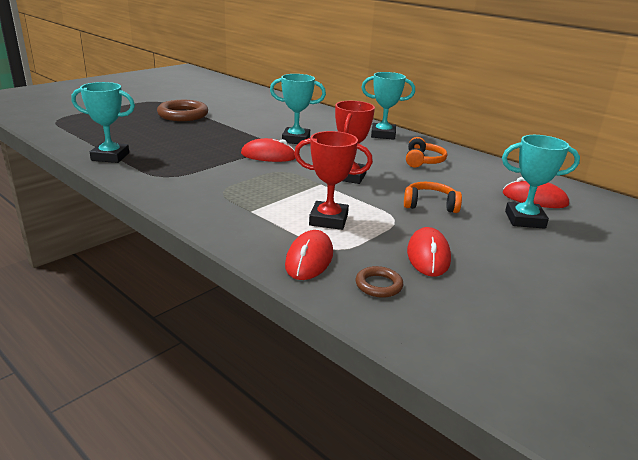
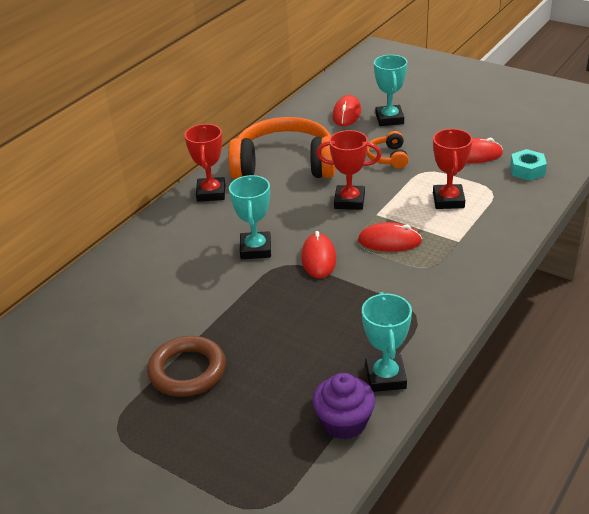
camera: 95 degrees left, 10 degrees up
red mouse [285,230,333,280] -> red mouse moved to [358,222,422,252]
brown ring [356,266,404,298] -> turquoise nut [510,149,547,181]
turquoise trophy [361,72,415,140] -> red trophy [184,124,225,202]
orange headphones [406,137,447,167] -> orange headphones [228,117,335,179], size x2.24
none -> purple cupcake [312,373,375,439]

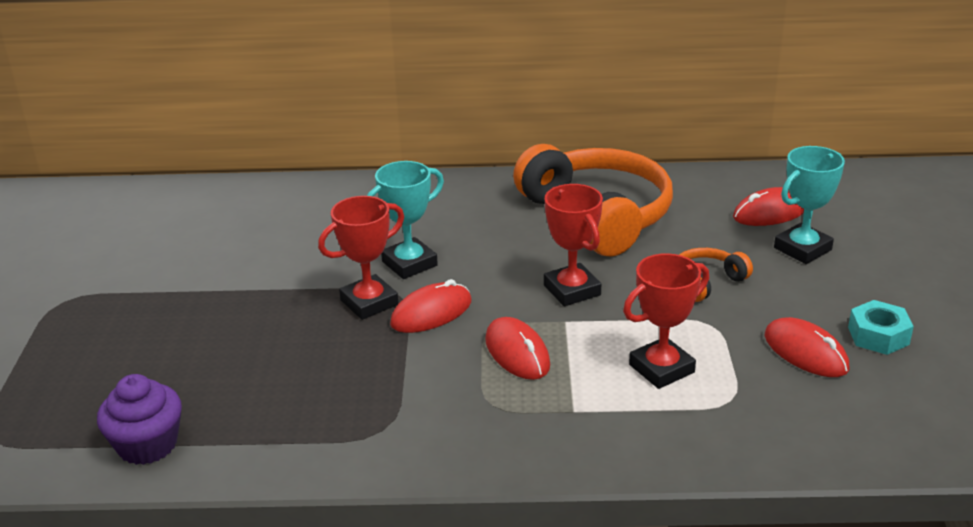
camera: 55 degrees right, 5 degrees down
brown ring [147,336,226,397] -> none
red trophy [184,124,225,202] -> red trophy moved to [318,196,404,320]
turquoise trophy [362,292,412,392] -> none
turquoise nut [510,149,547,181] -> turquoise nut moved to [848,300,914,355]

